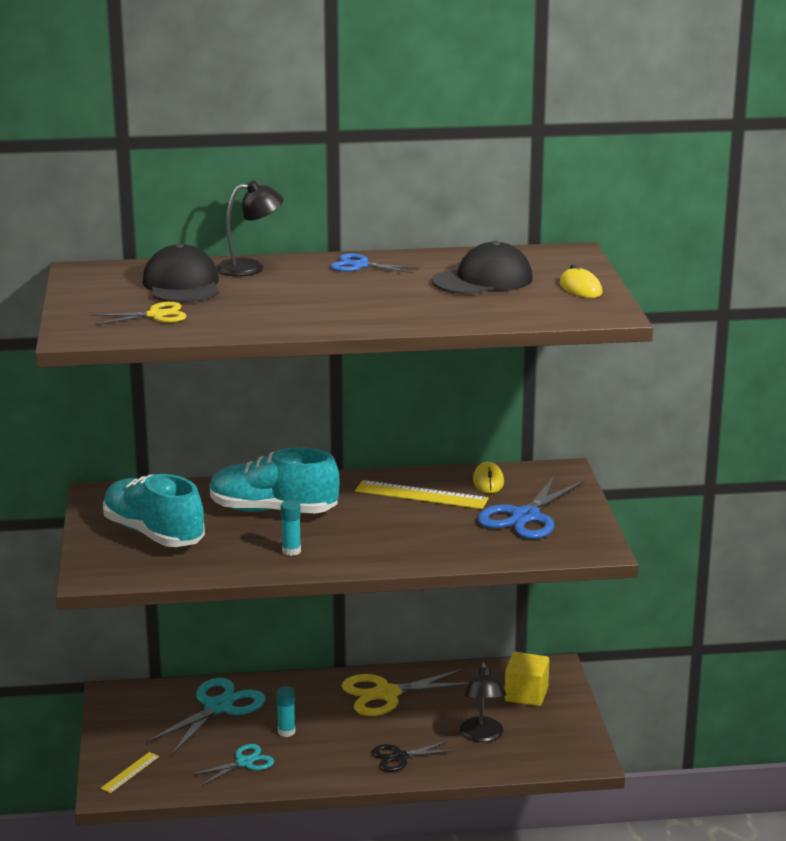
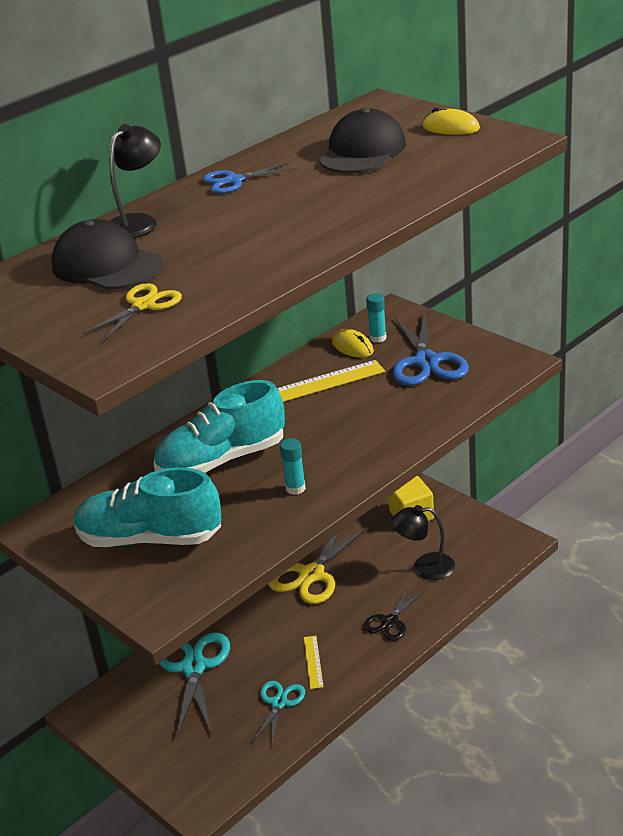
camera: 35 degrees left, 10 degrees up
yellow ruler [100,752,159,793] -> yellow ruler moved to [304,636,324,689]
turquoise glue stick [276,686,295,737] -> turquoise glue stick moved to [366,293,387,343]
black lamp [460,662,506,742] -> black lamp turned 135 degrees clockwise [392,505,455,580]

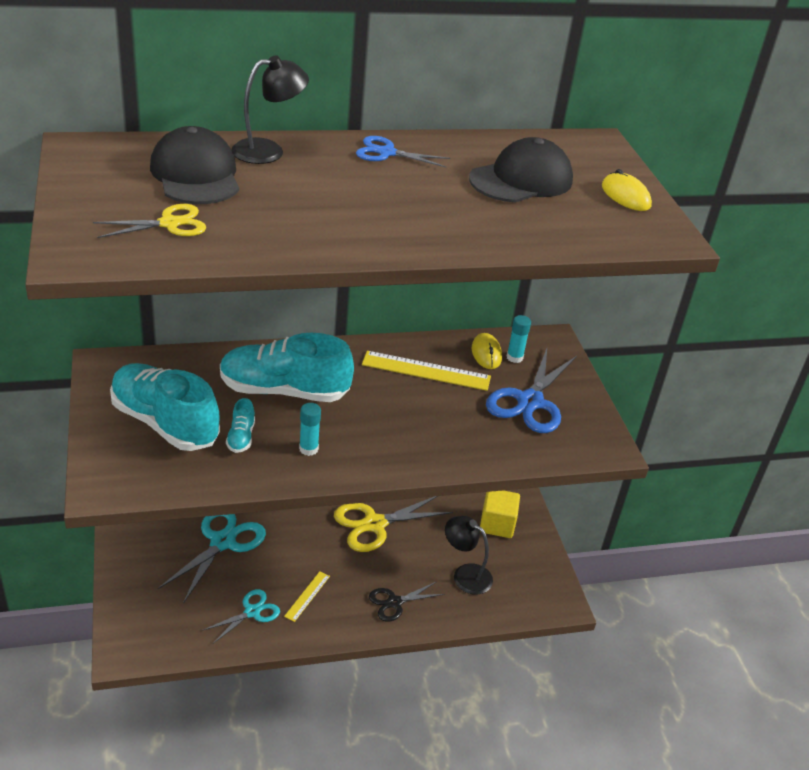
camera: 25 degrees right, 5 degrees up
none -> turquoise shoe [226,398,255,453]

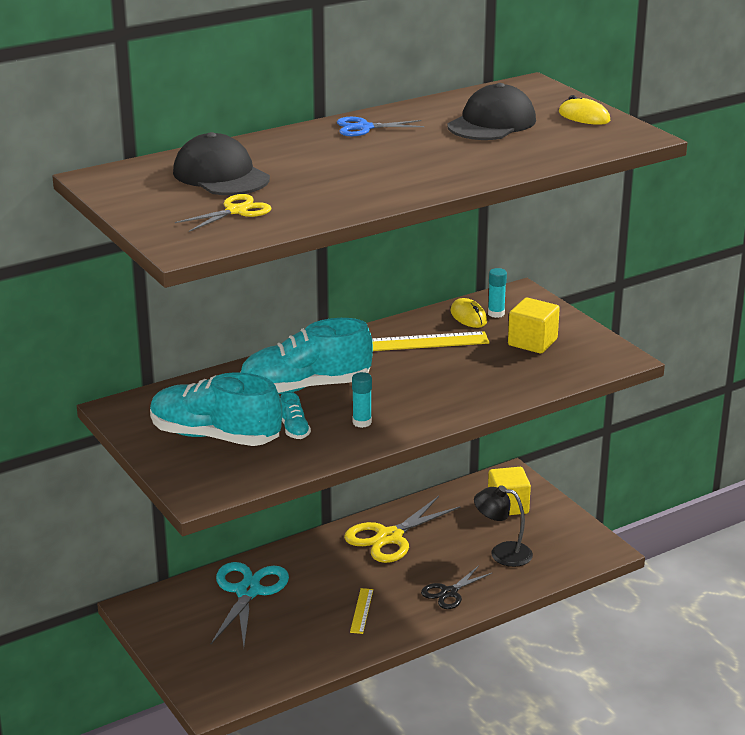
camera: 15 degrees left, 10 degrees down
turquoise scissors [202,589,280,643] -> none
black lamp [231,55,309,164] -> none
blue scissors [486,349,577,433] -> yellow cube [508,298,560,353]

